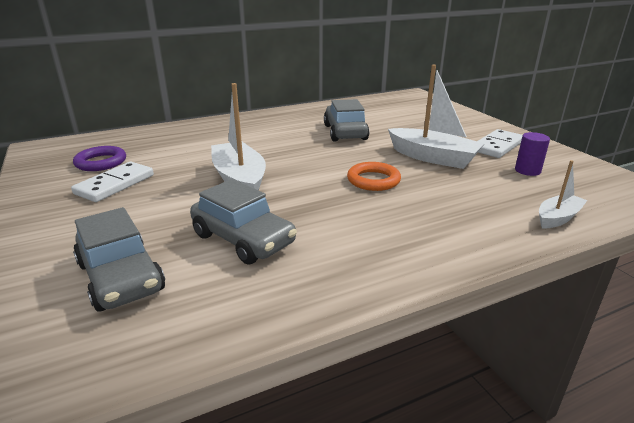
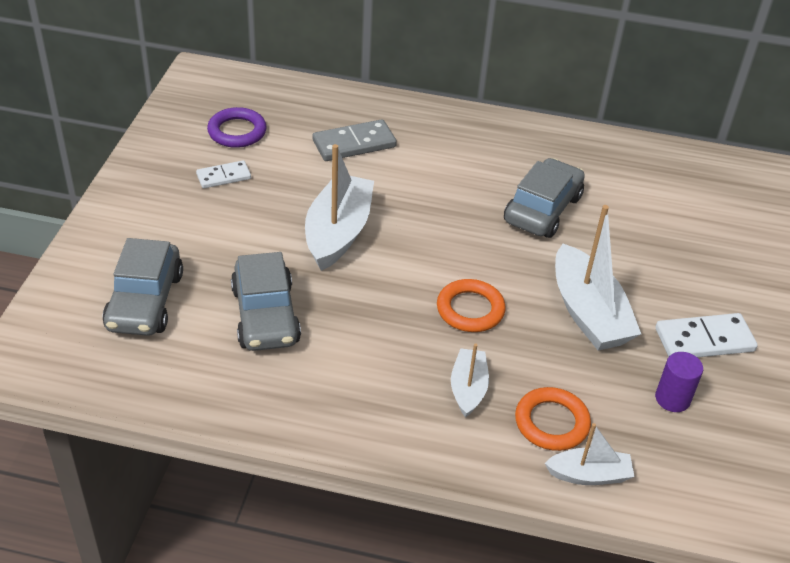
camera: 35 degrees right, 15 degrees up
white domino [71,162,154,202] -> white domino [196,160,251,188], size x0.62
none -> grey domino [312,119,397,161]
none -> white boat [451,344,489,418]
none -> orange ring [515,387,591,451]

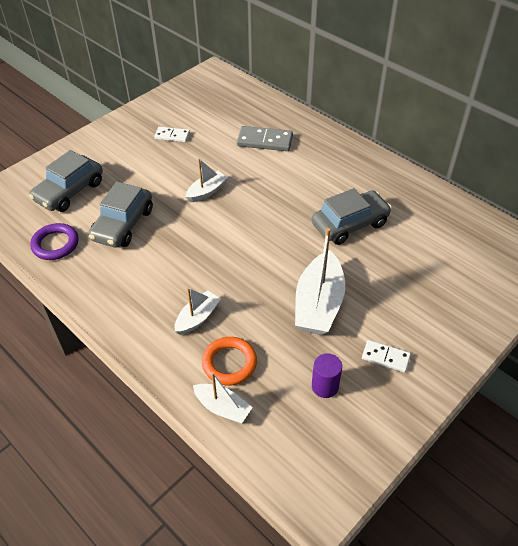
camera: 35 degrees right, 5 degrees up
purple ring [207,107,267,148] -> purple ring moved to [30,223,79,260]
white boat [305,144,374,271] -> white boat [186,158,228,202], size x0.56
orange ring [437,279,506,332] -> none
white domino [655,313,758,357] -> white domino [362,340,411,373], size x0.62

